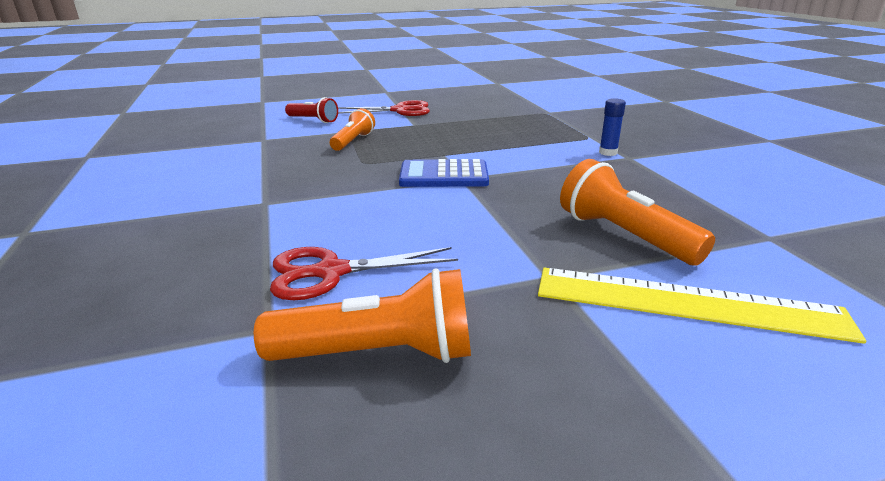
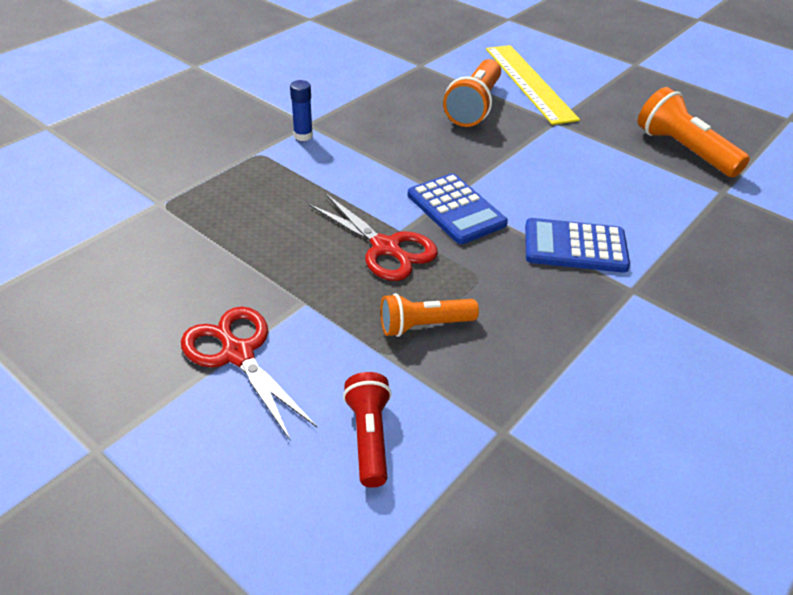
camera: 125 degrees left, 15 degrees up
red scissors [270,247,458,300] -> red scissors moved to [309,194,438,281]
none -> blue calculator [525,218,630,273]

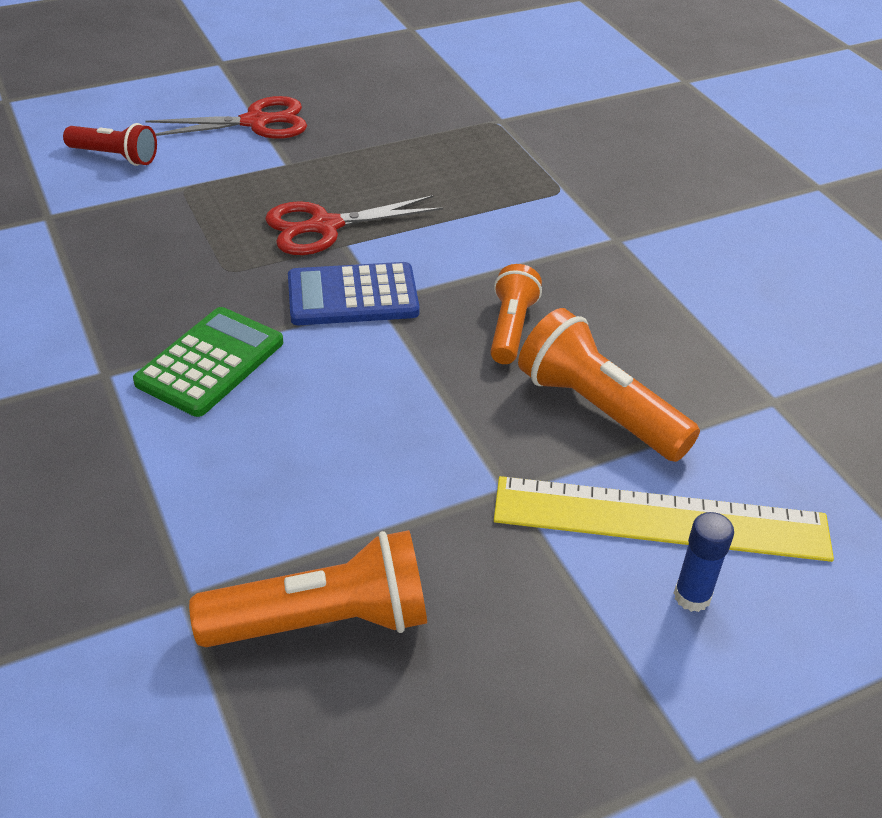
camera: 115 degrees right, 0 degrees up
blue glue stick [290,80,313,141] -> blue glue stick moved to [674,512,734,612]
orange flashlight [380,293,479,337] -> orange flashlight moved to [490,264,542,364]
blue calculator [525,218,630,273] -> green calculator [133,307,283,417]

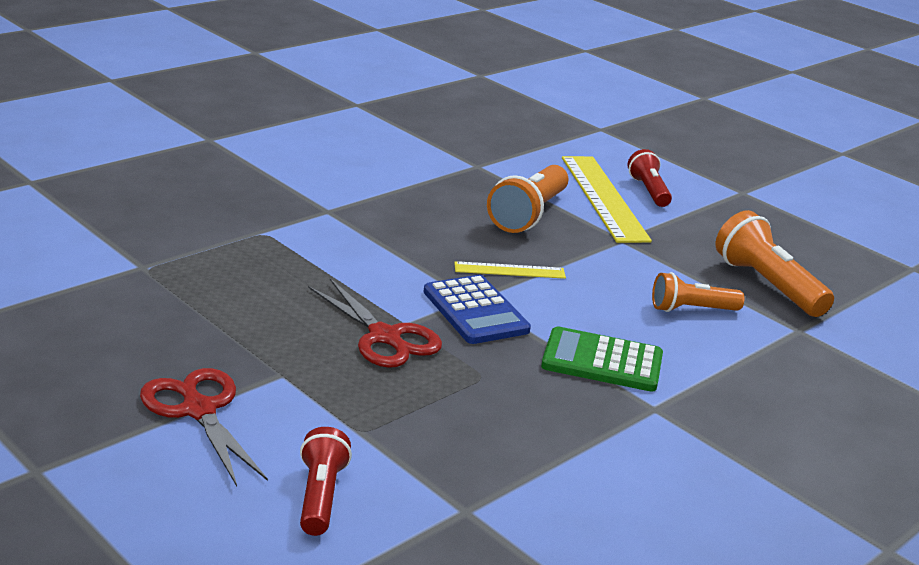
camera: 110 degrees left, 15 degrees down
orange flashlight [490,264,542,364] -> orange flashlight moved to [652,272,744,312]
blue glue stick [674,512,734,612] -> red flashlight [628,149,672,207]
none -> yellow ruler [454,261,566,279]

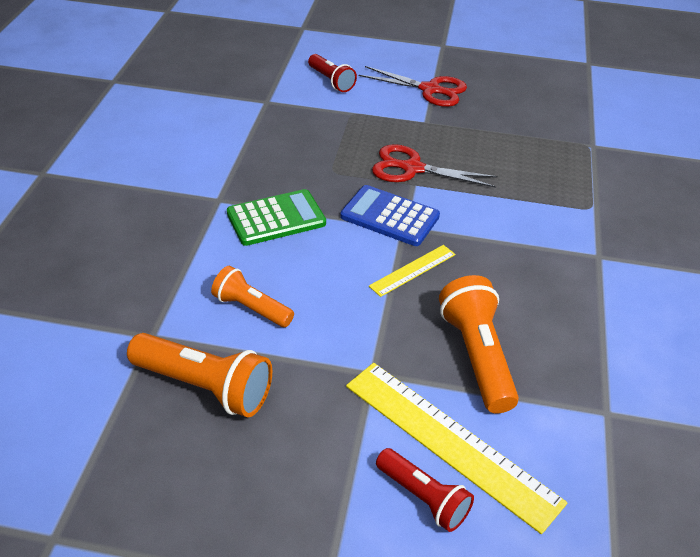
camera: 145 degrees right, 15 degrees up
orange flashlight [652,272,744,312] -> orange flashlight turned 105 degrees counterclockwise [211,266,294,327]

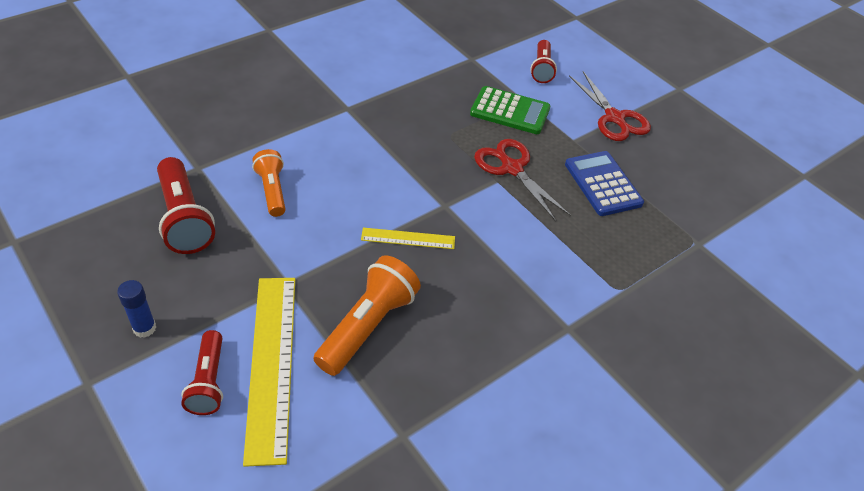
camera: 40 degrees right, 5 degrees up
orange flashlight [127,333,272,417] -> red flashlight [157,157,215,254]
green calculator [227,189,326,246] -> green calculator moved to [470,86,551,134]
blue calculator [340,185,440,246] -> blue calculator moved to [565,151,644,216]
none -> blue glue stick [117,280,156,338]

